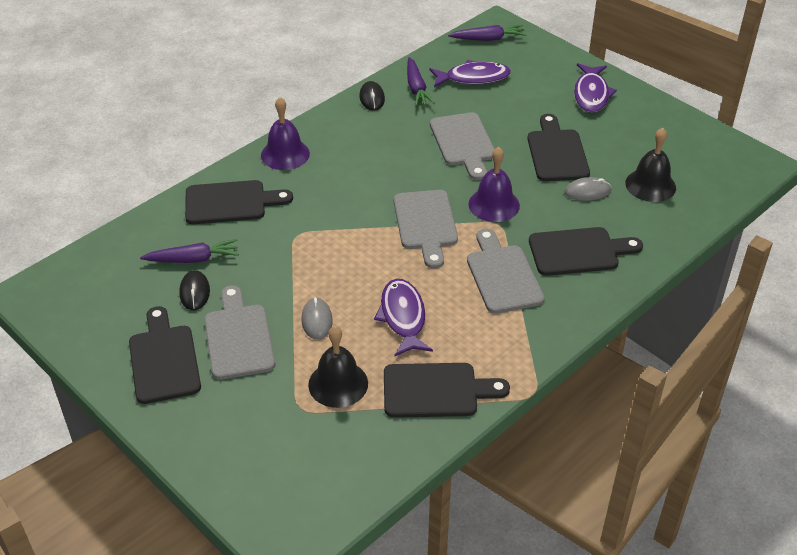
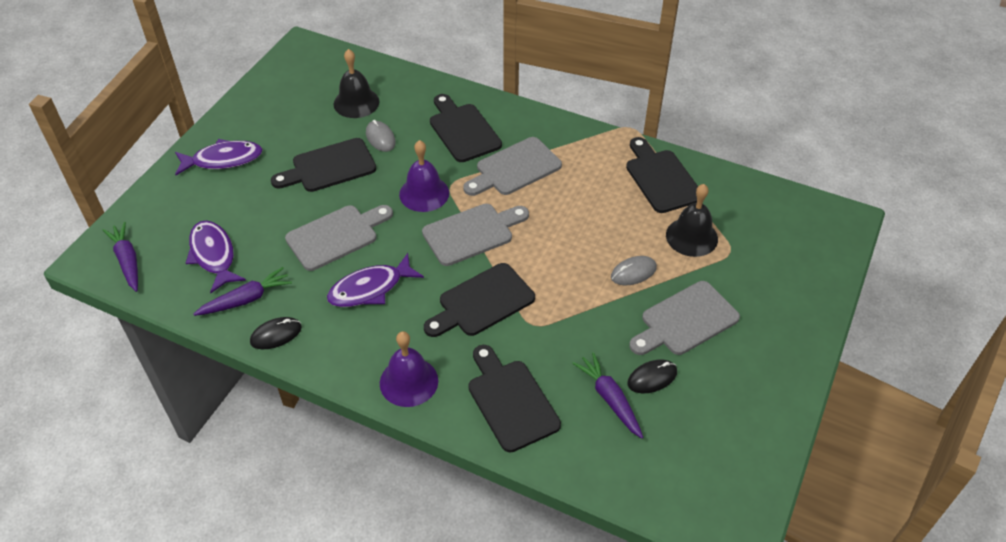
camera: 110 degrees left, 5 degrees up
black cutting board [129,306,201,404] -> black cutting board moved to [424,263,535,337]
purple fish [374,279,433,357] -> purple fish moved to [327,253,424,307]

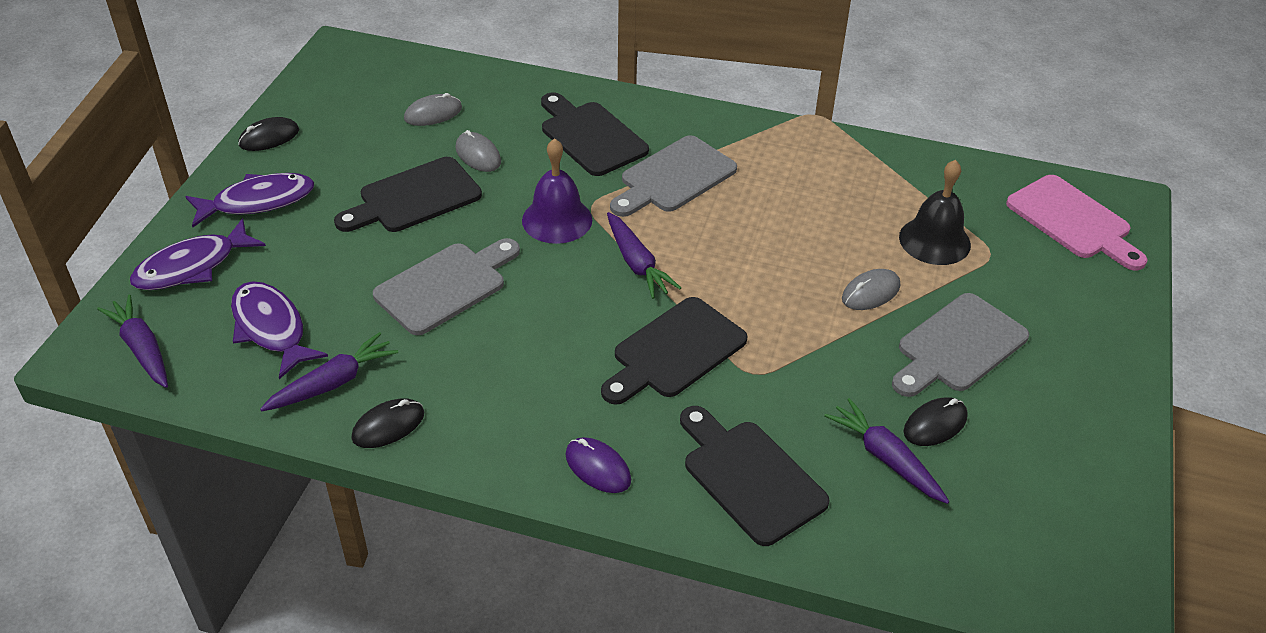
camera: 10 degrees left, 5 degrees down
purple fish [327,253,424,307] -> purple fish moved to [130,218,266,290]
black bell [334,49,380,118] -> grey mouse [404,93,462,126]
purple bell [380,331,438,407] -> purple mouse [565,437,631,493]
grey cutting board [422,204,529,266] -> purple carrot [607,212,681,299]
black cutting board [626,137,698,213] -> none
none -> black mouse [238,117,299,151]
none -> pink cutting board [1006,175,1147,270]

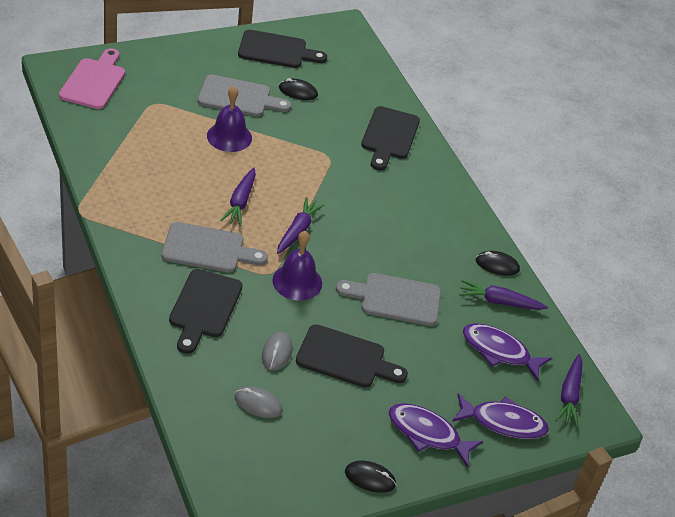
camera: 135 degrees left, 0 degrees up
purple fish [231,281,328,379] -> purple fish turned 105 degrees clockwise [463,323,552,381]
purple mouse [565,437,631,493] -> none
black cutting board [601,297,748,405] -> black cutting board moved to [238,30,327,68]
purple carrot [824,398,949,504] -> purple carrot moved to [220,167,256,226]
grey mouse [842,269,900,310] -> purple bell [207,86,252,152]
black bell [899,160,971,265] -> none

